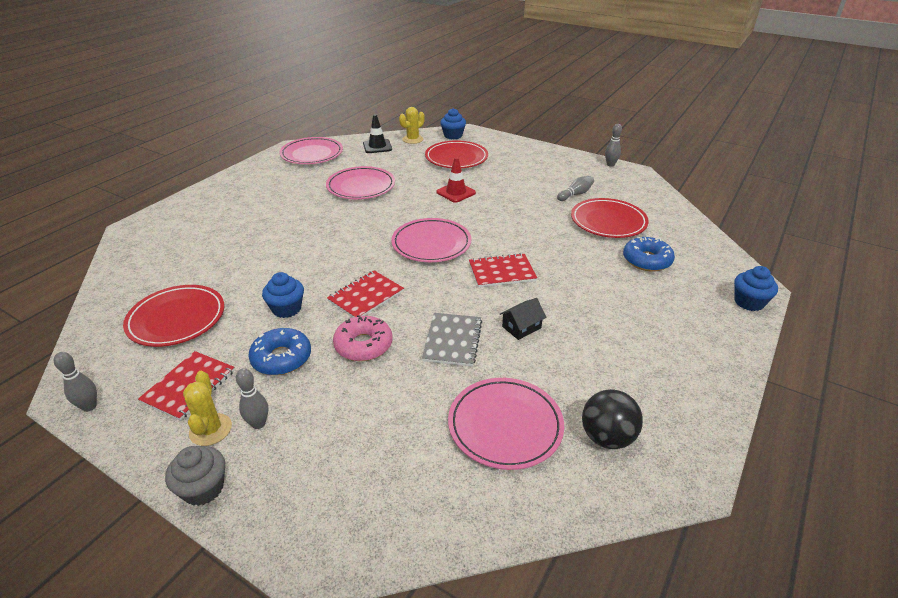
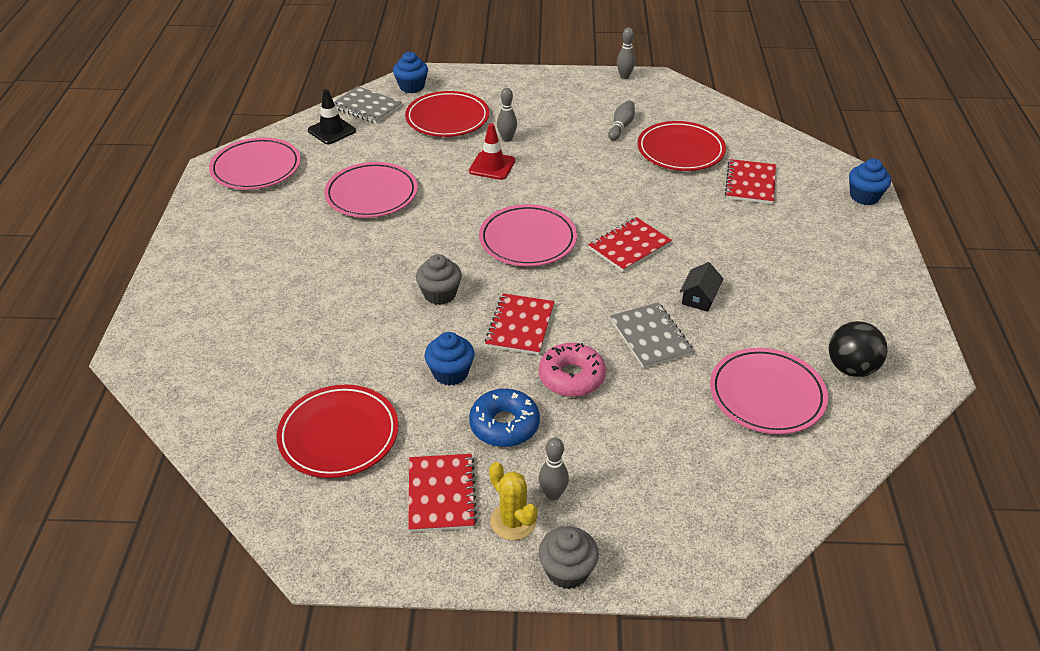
camera: 30 degrees left, 5 degrees up
grey bowling pin [54,352,97,412] -> grey bowling pin moved to [497,88,517,142]
yellow cactus [399,107,425,144] -> grey notebook [334,86,402,124]
blue donut [623,237,675,272] -> red notebook [725,159,776,204]
none -> grey cupcake [416,254,462,305]

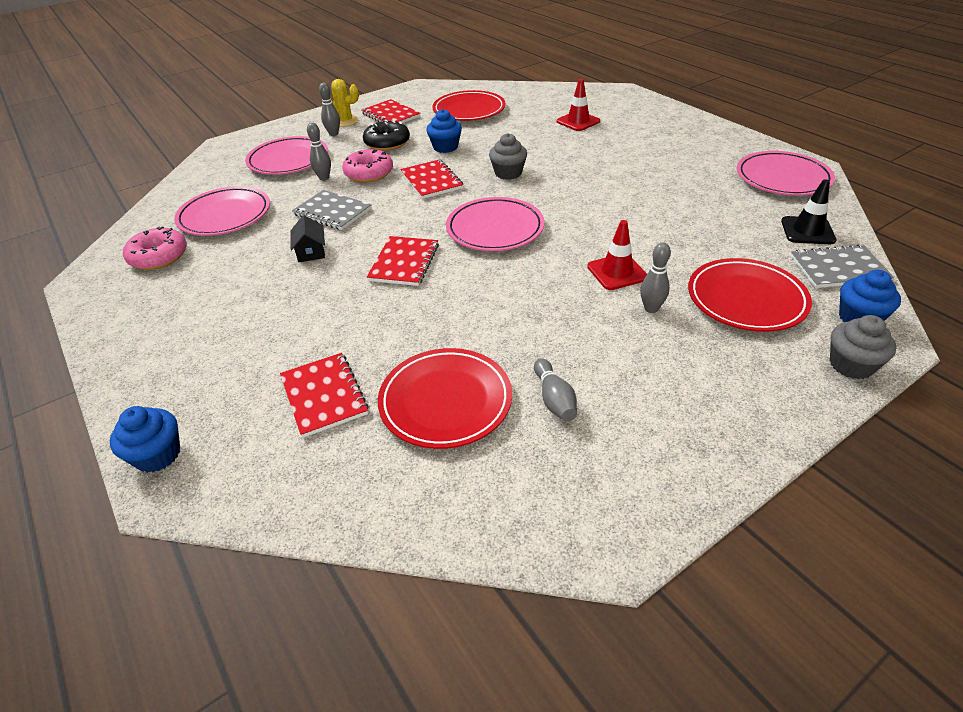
camera: 145 degrees right, 0 degrees up
pink plate [324,162,418,218] -> pink plate moved to [245,136,328,175]
blue donut [469,389,540,447] -> black donut [363,120,410,151]
grey cupcake [539,526,599,589] -> grey cupcake moved to [830,315,896,379]
grey bowling pin [617,27,635,79] -> grey bowling pin moved to [307,123,331,180]
black ball [829,321,887,377] -> pink donut [123,226,187,270]
none -> red traffic cone [557,79,600,131]

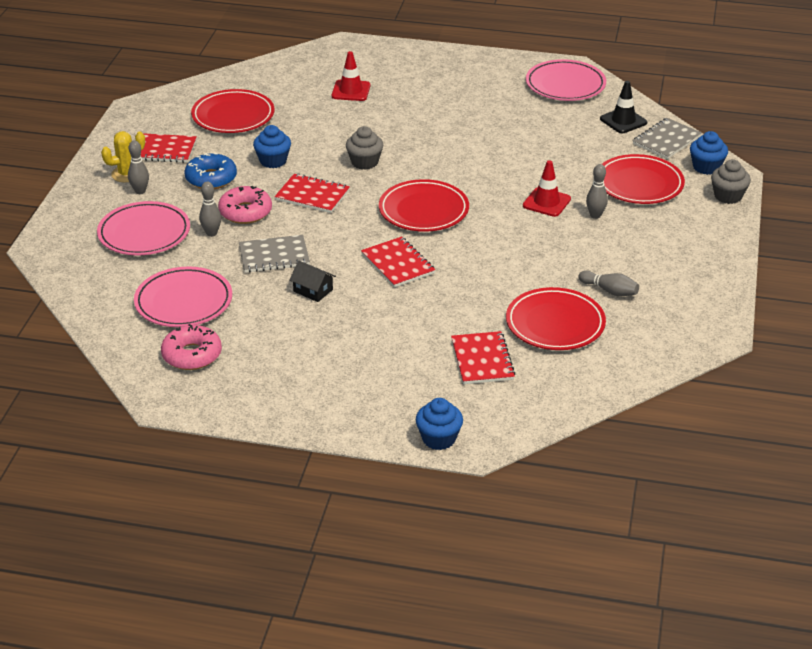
camera: 45 degrees left, 5 degrees down
red notebook [280,353,369,438] -> red notebook turned 60 degrees clockwise [451,331,515,384]
black donut [363,120,410,151] -> blue donut [185,153,237,189]
pink plate [446,197,544,251] -> red plate [379,179,469,232]

